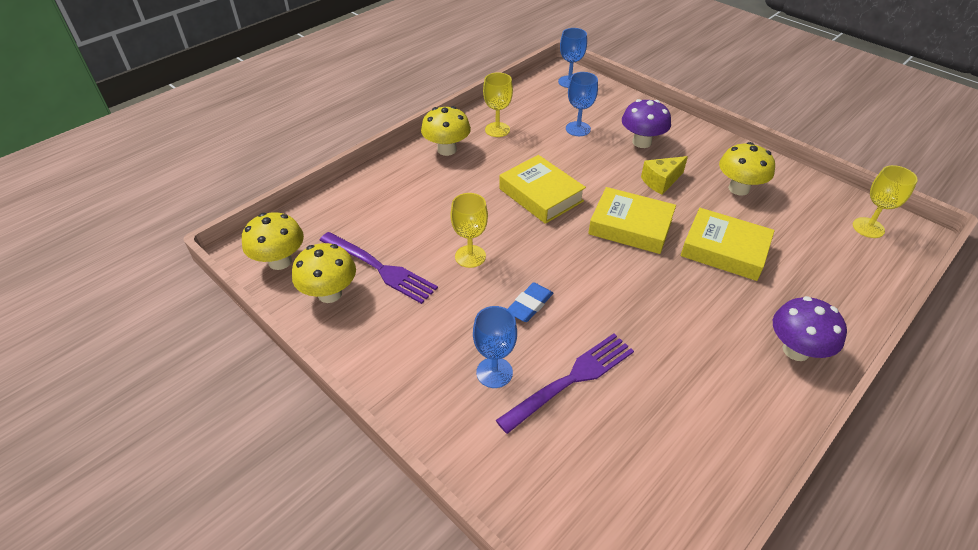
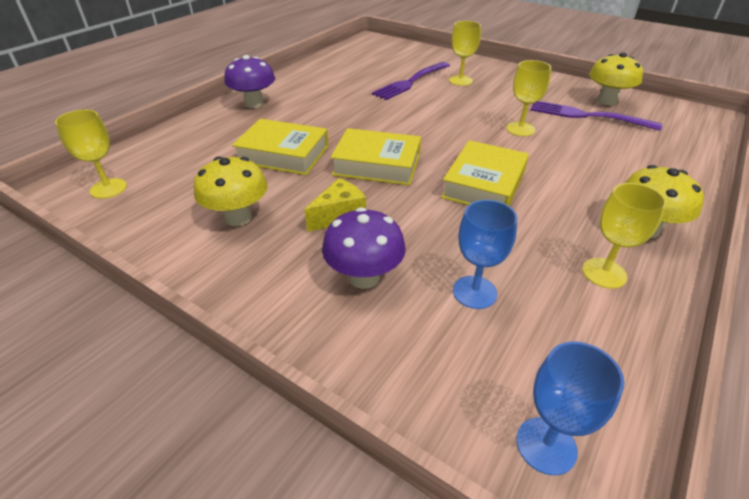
camera: 170 degrees right, 5 degrees down
yellow mushroom [242,212,304,270] -> none
blue goblet [473,306,517,388] -> yellow goblet [449,21,481,86]
yellow book [499,155,586,224] -> yellow book turned 75 degrees clockwise [441,140,529,206]
blue eraser [508,282,553,322] -> none

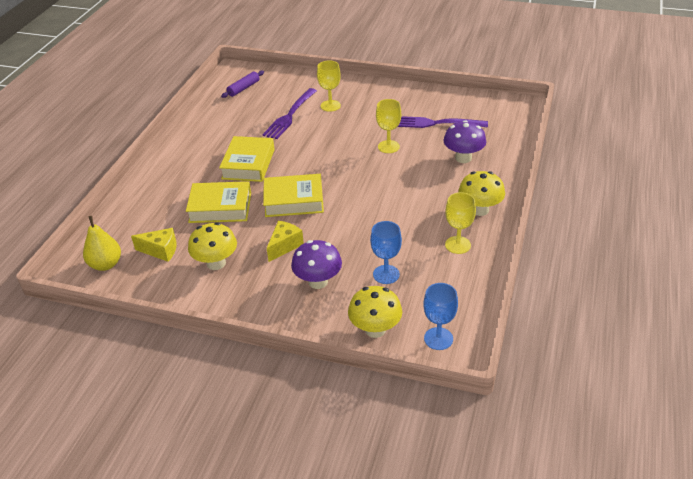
camera: 15 degrees left, 0 degrees up
yellow goblet [55,110,127,199] -> yellow pear [83,216,121,271]
purple mushroom [224,55,275,108] -> purple mushroom moved to [444,120,486,163]
yellow book [441,140,529,206] -> yellow book moved to [219,136,275,182]
yellow mushroom [589,53,643,105] -> yellow mushroom moved to [348,286,402,338]
none -> yellow cheese [131,228,177,262]
none -> purple rolling pin [221,71,264,98]

